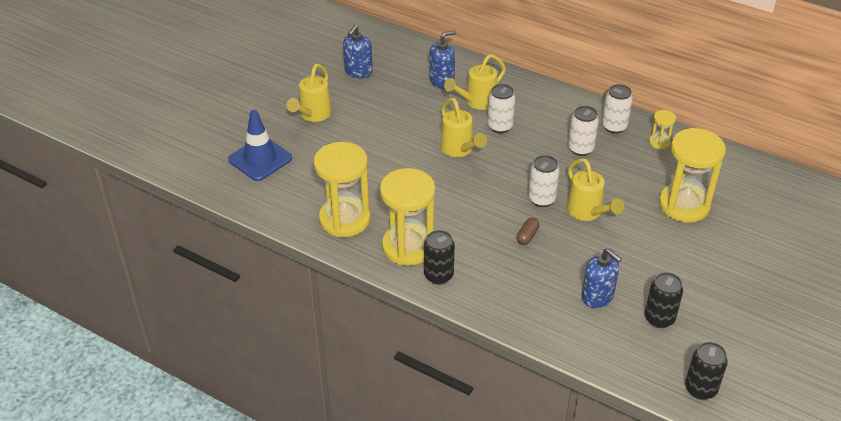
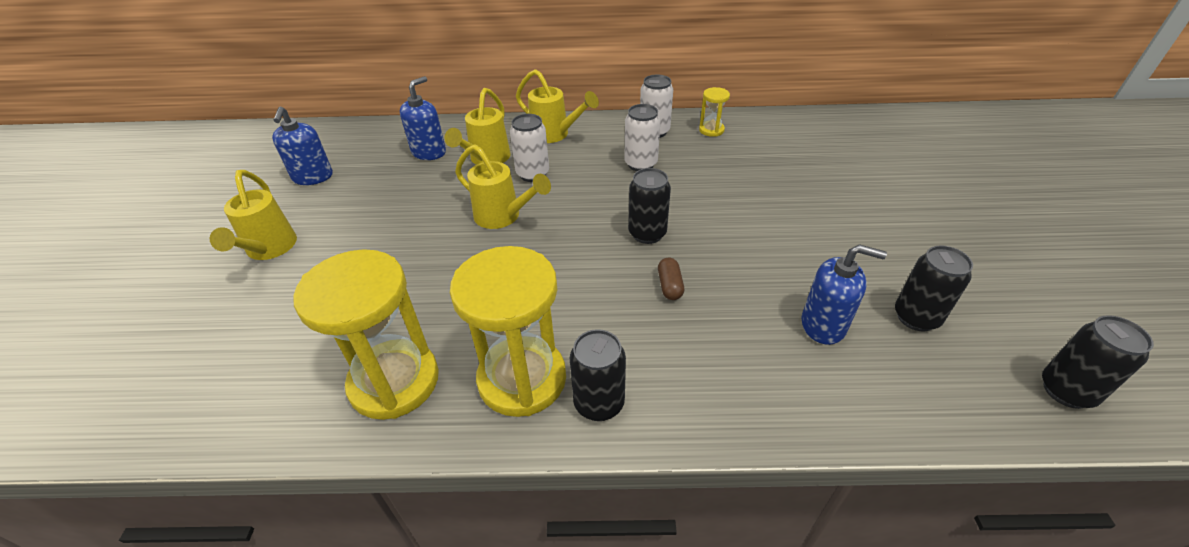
camera: 30 degrees left, 0 degrees up
blue traffic cone [228,110,292,181] -> none
white can [528,155,560,207] -> black can [628,168,671,244]
yellow watering can [567,158,624,221] -> yellow watering can moved to [516,69,599,143]
yellow hourglass [659,128,726,223] -> none

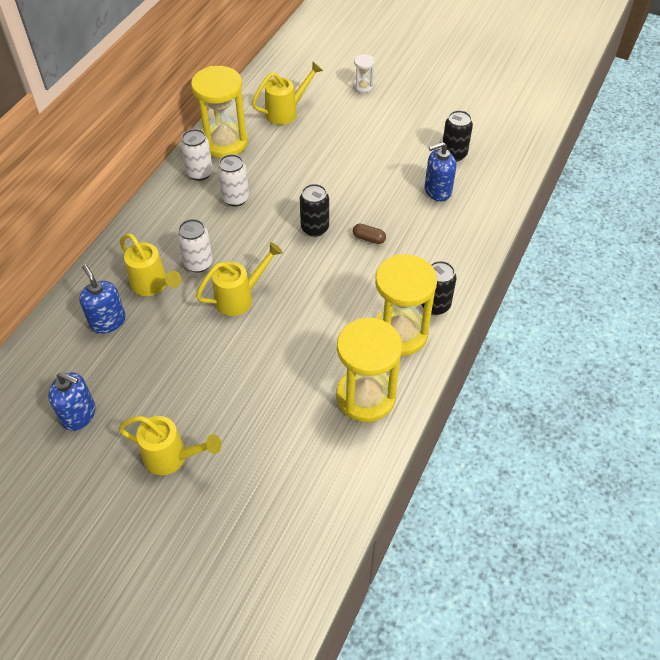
camera: 65 degrees left, 10 degrees up
yellow watering can [516,69,599,143] -> yellow watering can moved to [252,62,323,125]
yellow hourglass [699,87,730,137] -> yellow hourglass [191,66,248,158], size x2.21
blue soap dispenser [801,244,887,345] -> blue soap dispenser turned 150 degrees counterclockwise [425,142,456,201]
black can [1042,315,1154,409] -> none
none -> white hourglass [353,54,375,93]

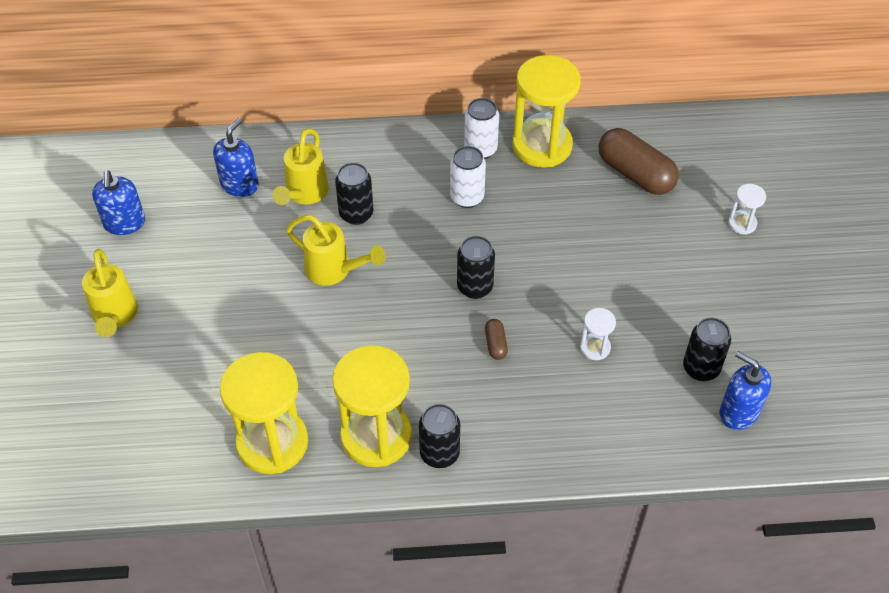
camera: 60 degrees right, 0 degrees up
white can [177,219,213,273] -> black can [335,162,373,225]
yellow watering can [252,62,323,125] -> brown capsule [599,128,679,195]
blue soap dispenser [425,142,456,201] -> blue soap dispenser moved to [720,351,771,430]
none -> white hourglass [580,308,616,360]

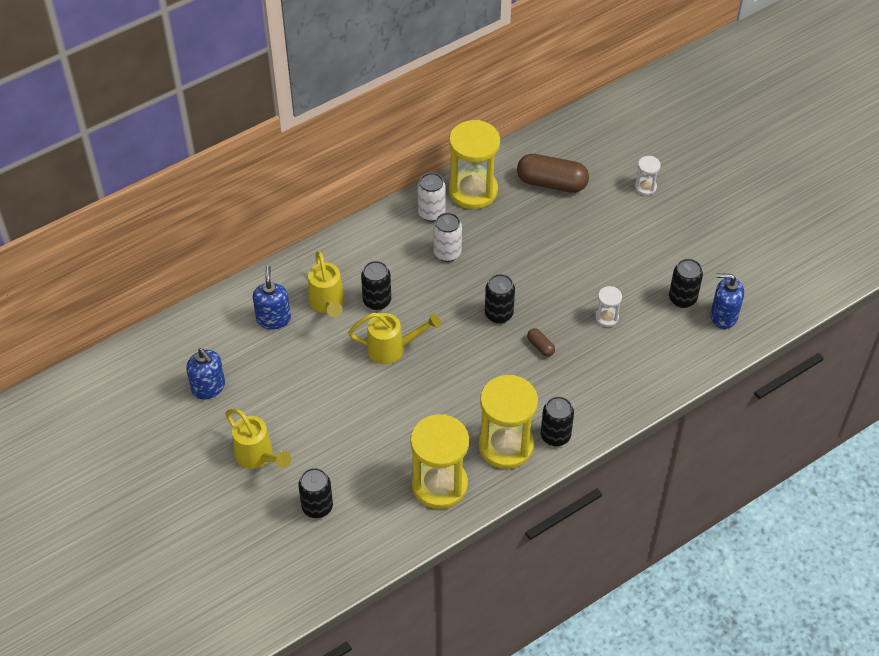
camera: 30 degrees left, 0 degrees up
none -> black can [298,468,333,518]

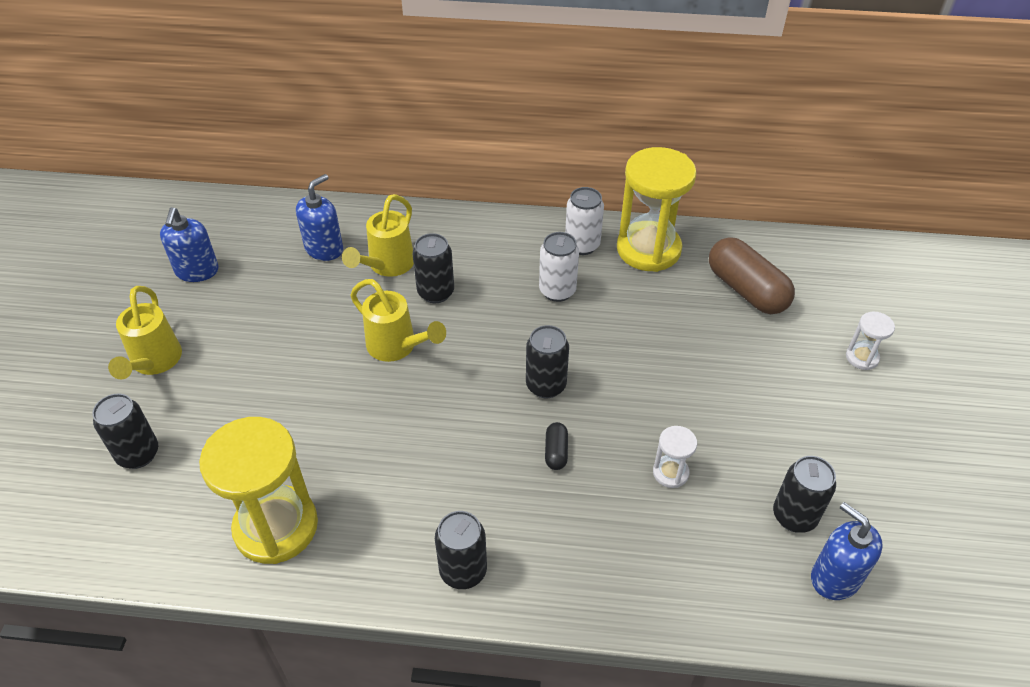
camera: 40 degrees right, 5 degrees down
yellow hourglass [479,375,538,469] -> none
brown capsule [527,328,555,357] -> black capsule [545,422,568,470]

